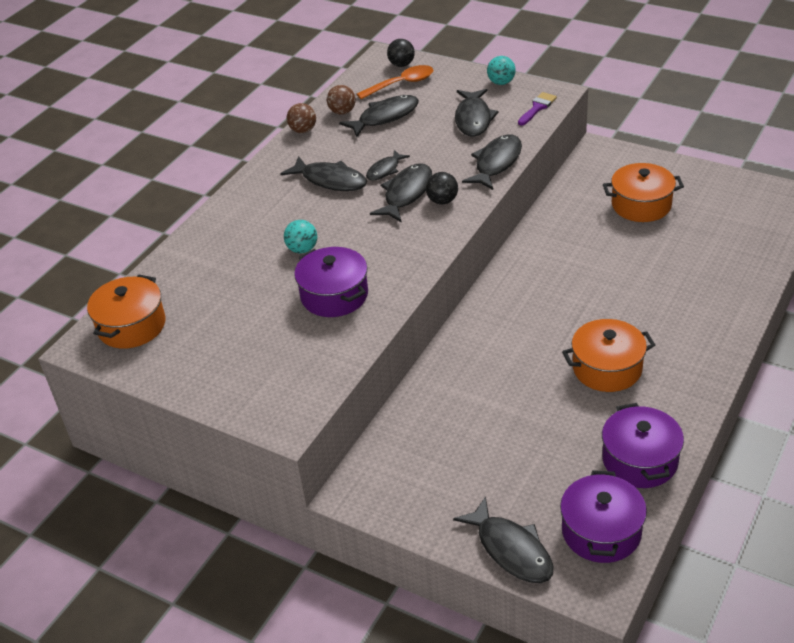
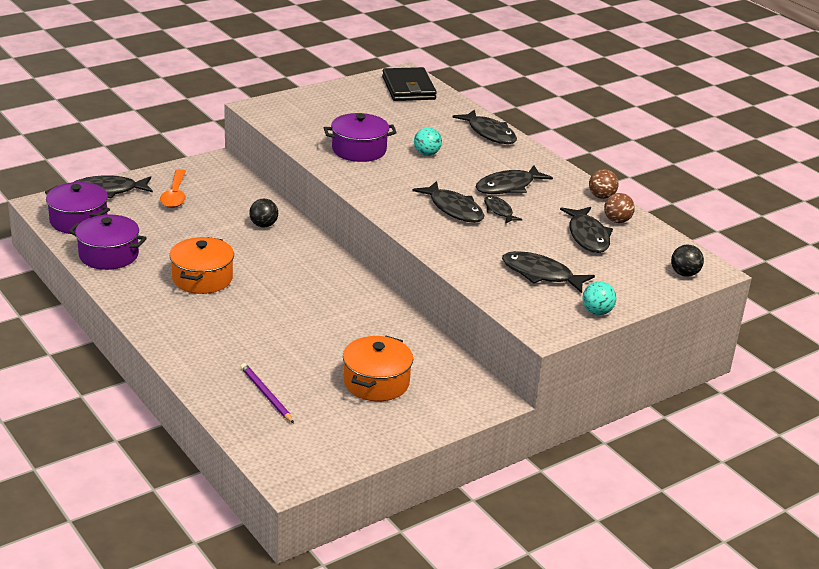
camera: 110 degrees right, 10 degrees down
orange pot [87,275,165,349] -> black wallet [382,67,437,101]
orange spoon [357,65,434,99] -> orange spoon moved to [160,169,186,208]
black ball [426,172,458,205] -> black ball moved to [249,199,278,227]
black fish [462,134,522,190] -> black fish moved to [452,109,517,144]
purple brush [518,92,557,126] -> none
none -> purple pencil [241,363,294,423]

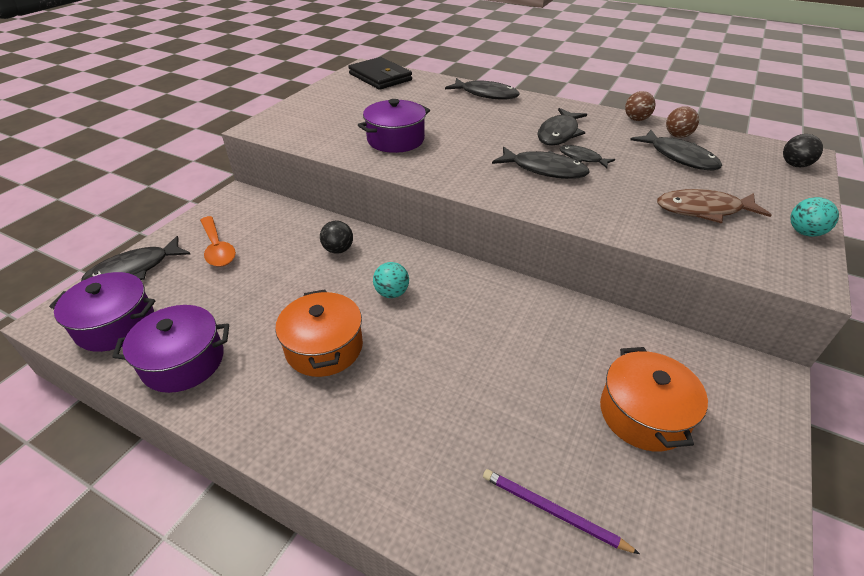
camera: 25 degrees left, 10 degrees up
turquoise ball [414,127,442,156] -> turquoise ball moved to [373,262,409,298]
black fish [502,251,595,293] -> brown fish [657,189,771,223]

